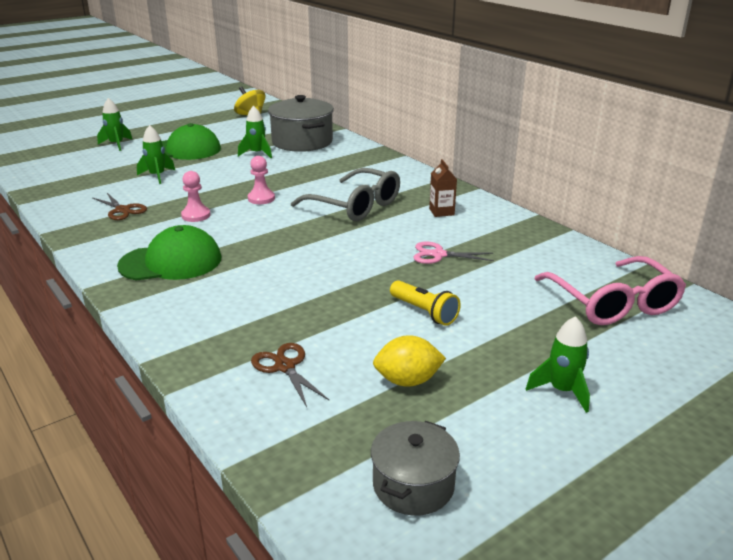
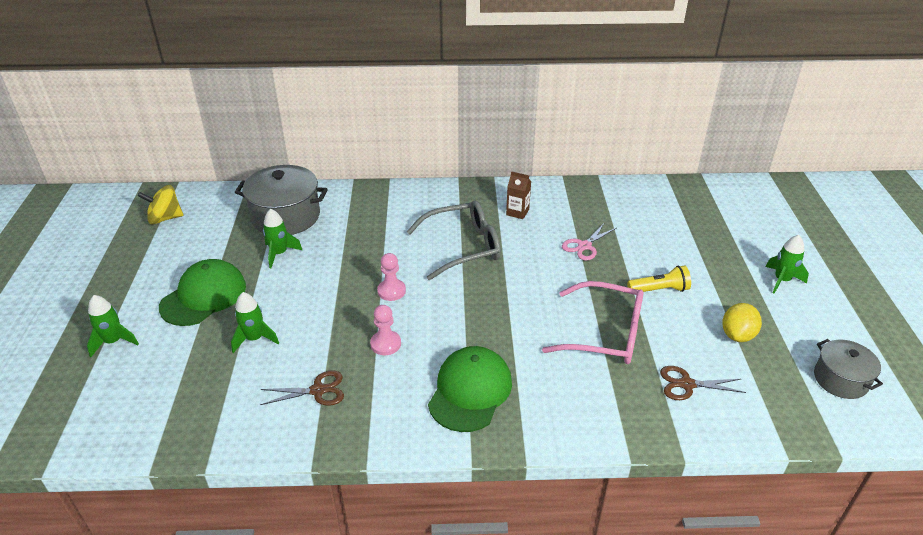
camera: 55 degrees left, 10 degrees up
pink glasses [534,256,686,325] -> pink glasses moved to [542,281,644,364]

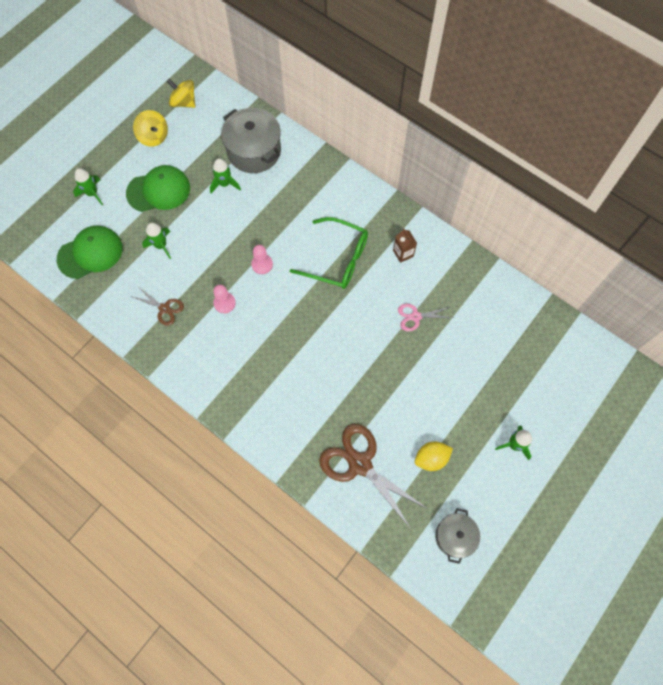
camera: 40 degrees right, 30 degrees up
grey glasses [406,201,501,280] -> green glasses [290,217,368,289]
green cap [428,346,512,432] -> green cap moved to [57,226,123,279]
pink glasses [542,281,644,364] -> none
yellow flashlight [627,266,691,292] -> none
brown scissors [660,366,746,400] -> brown scissors [319,424,428,529], size x1.93
none -> yellow spinning top [133,110,168,147]

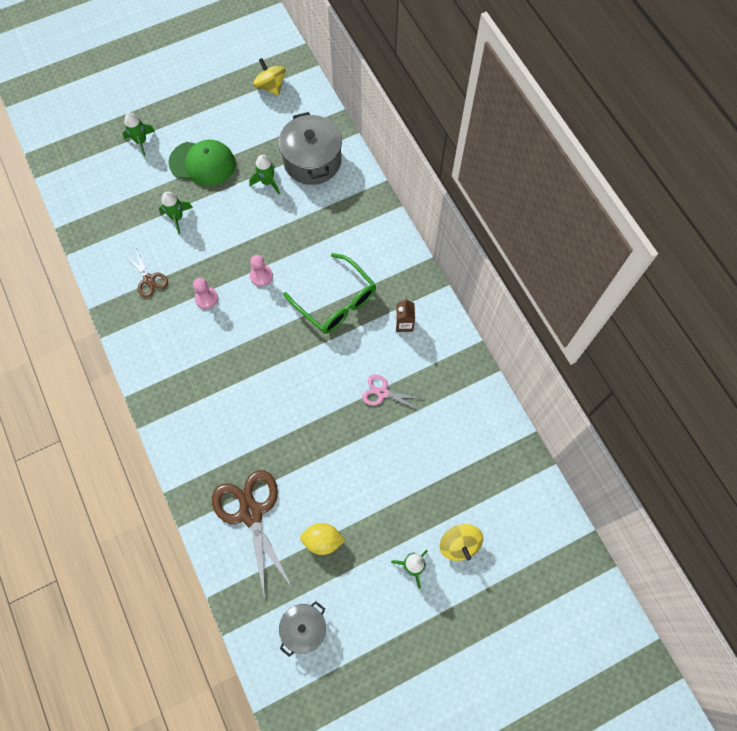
camera: 25 degrees right, 0 degrees up
green cap [57,226,123,279] -> none
yellow spinning top [133,110,168,147] -> yellow spinning top moved to [440,524,483,561]

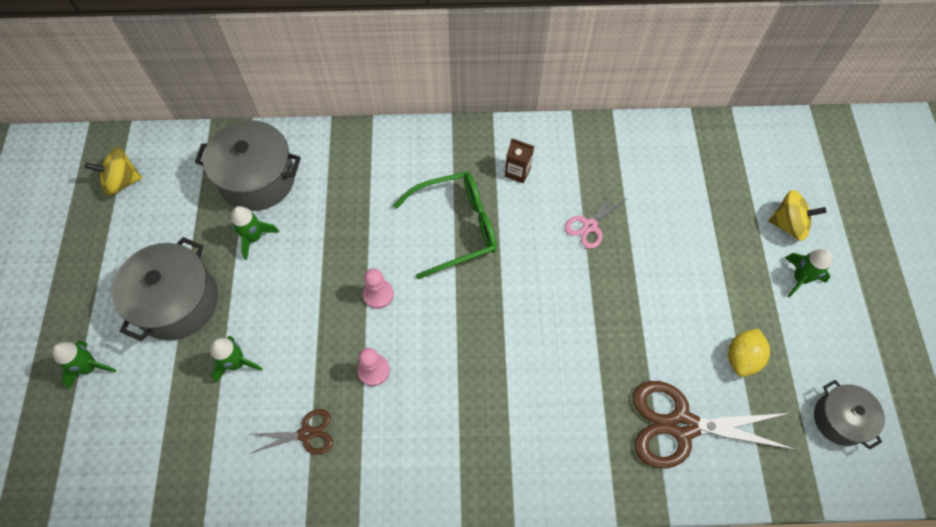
camera: 65 degrees left, 5 degrees down
green cap [168,140,236,186] -> grey pot [112,237,218,341]

